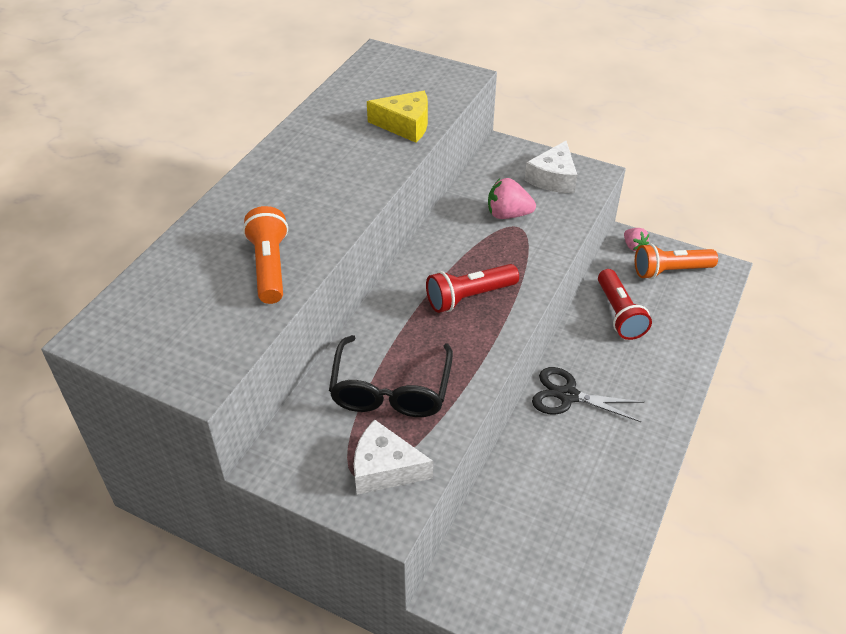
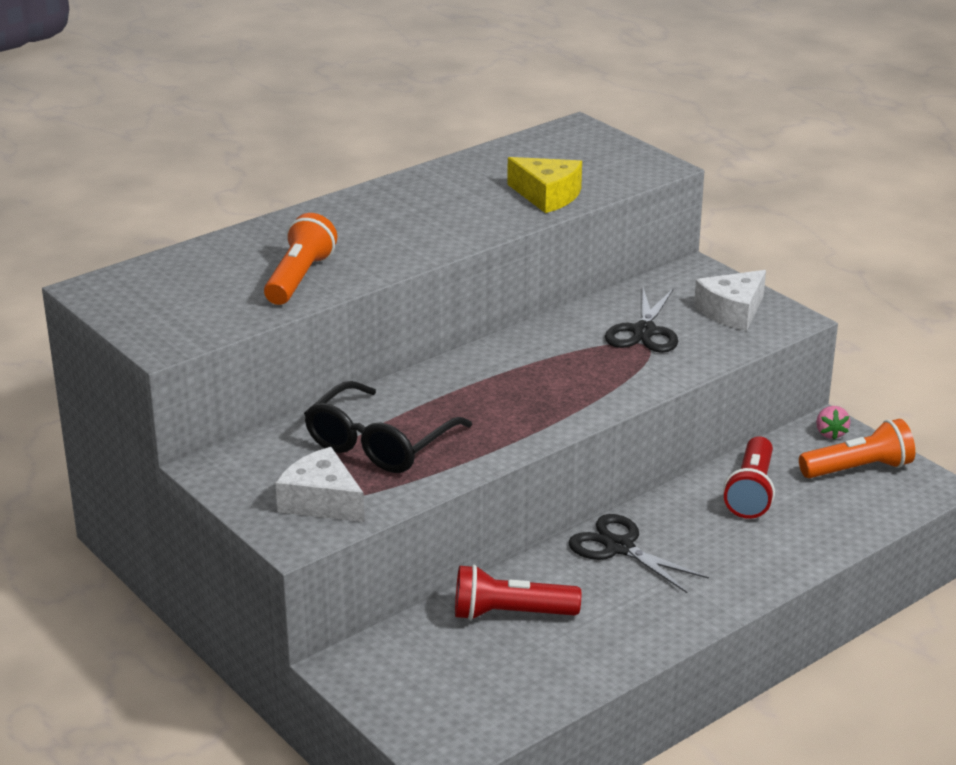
camera: 25 degrees right, 15 degrees down
red flashlight [426,264,519,313] -> red flashlight moved to [455,565,581,621]
pink strawberry [488,178,536,219] -> black scissors [605,288,678,353]
orange flashlight [635,243,718,279] -> orange flashlight turned 150 degrees clockwise [799,419,915,478]

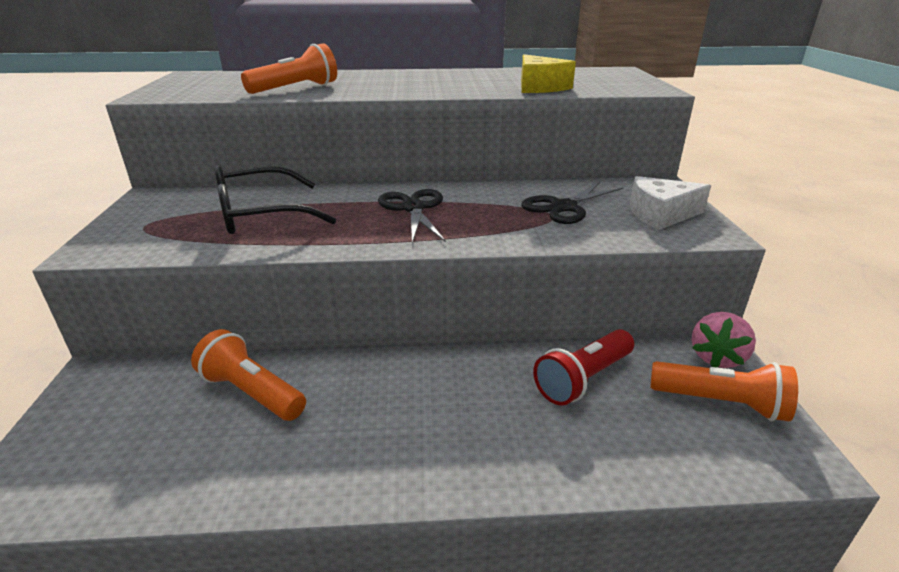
camera: 35 degrees right, 0 degrees up
white cheese [275,447,365,522] -> none
red flashlight [455,565,581,621] -> orange flashlight [191,329,306,421]
black scissors [568,514,709,593] -> black scissors moved to [378,189,445,243]
pink strawberry [816,406,850,440] -> pink strawberry [691,312,756,368], size x1.58

